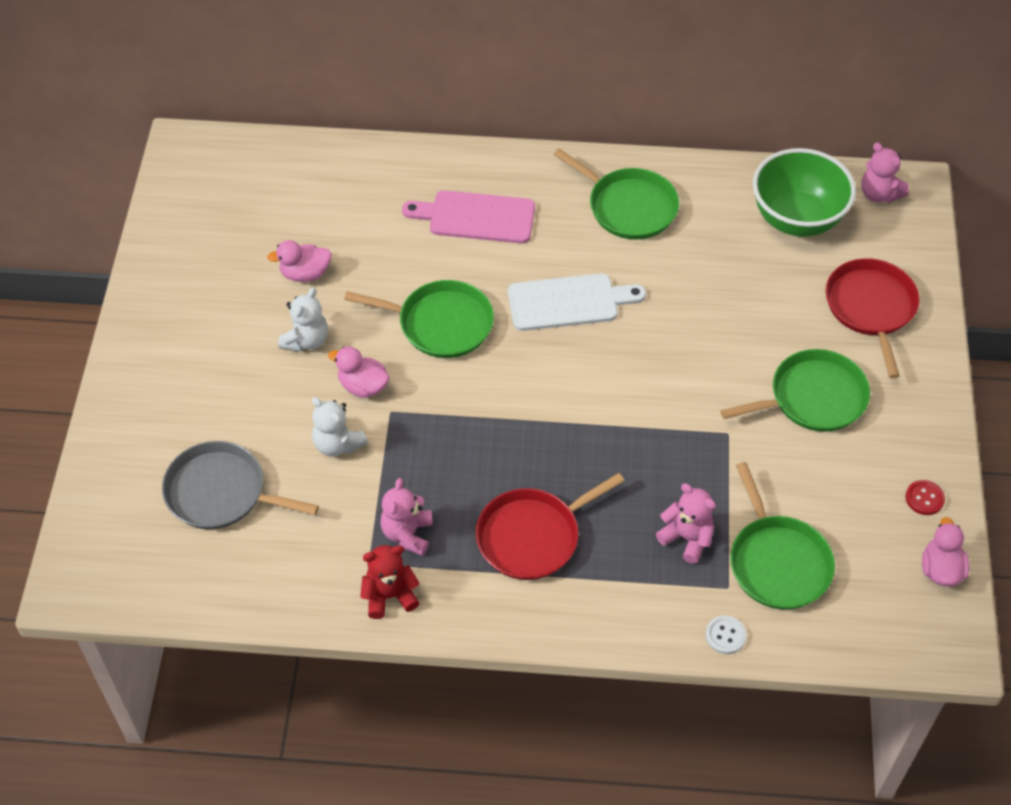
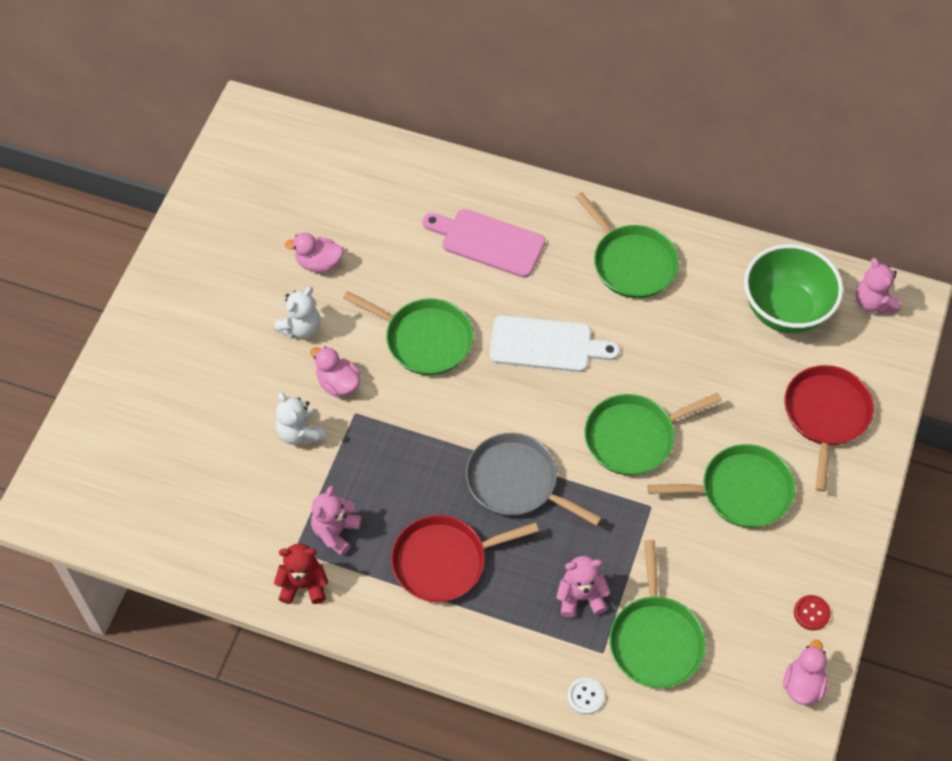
camera: 15 degrees right, 5 degrees up
grey pan [162,441,319,529] -> grey pan moved to [466,433,602,526]
pink teddy bear [656,484,716,564] -> pink teddy bear turned 60 degrees counterclockwise [556,556,611,618]
none -> green pan [584,393,722,475]

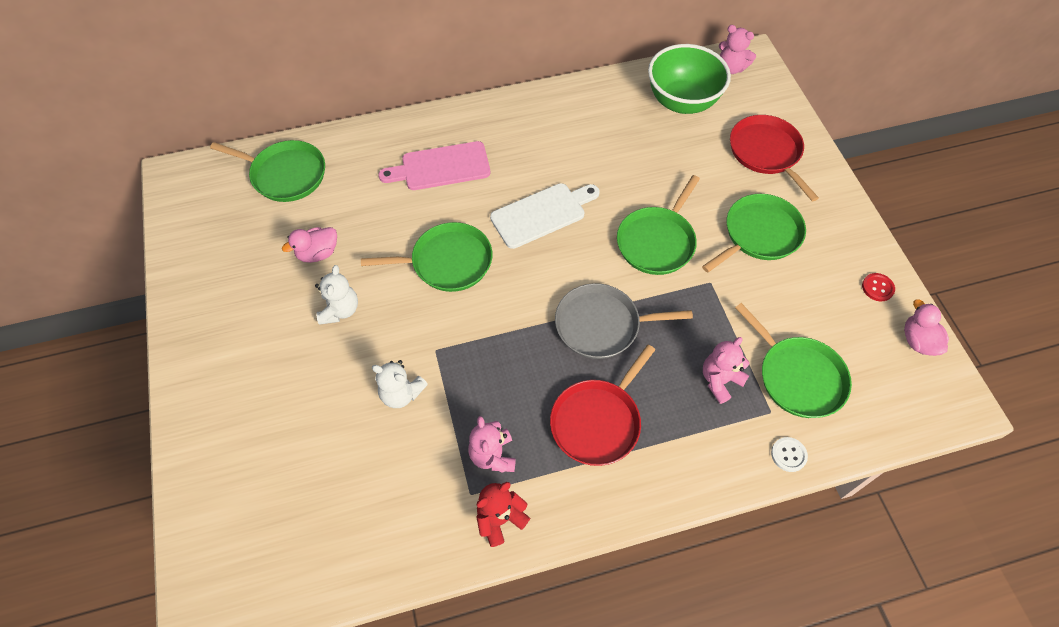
camera: 35 degrees left, 0 degrees up
pink duck [310,347,360,396] -> none
green pan [576,192,679,298] -> green pan moved to [210,140,325,202]

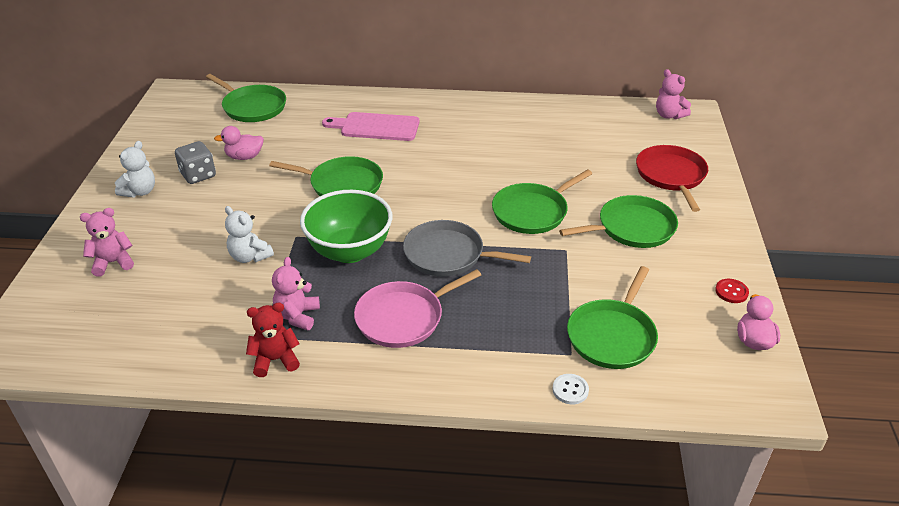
camera: 20 degrees right, 20 degrees down
white teddy bear [315,265,358,325] -> white teddy bear moved to [115,141,155,197]
white cutting board [490,183,600,249] -> none
red pan [550,344,655,466] -> pink pan [354,269,481,348]
green bowl [648,44,731,114] -> green bowl moved to [300,190,392,263]
pink teddy bear [703,337,749,404] -> pink teddy bear moved to [80,208,134,277]
green pan [735,303,852,418] -> green pan turned 45 degrees clockwise [567,266,658,369]
none -> grey dice [175,141,216,184]

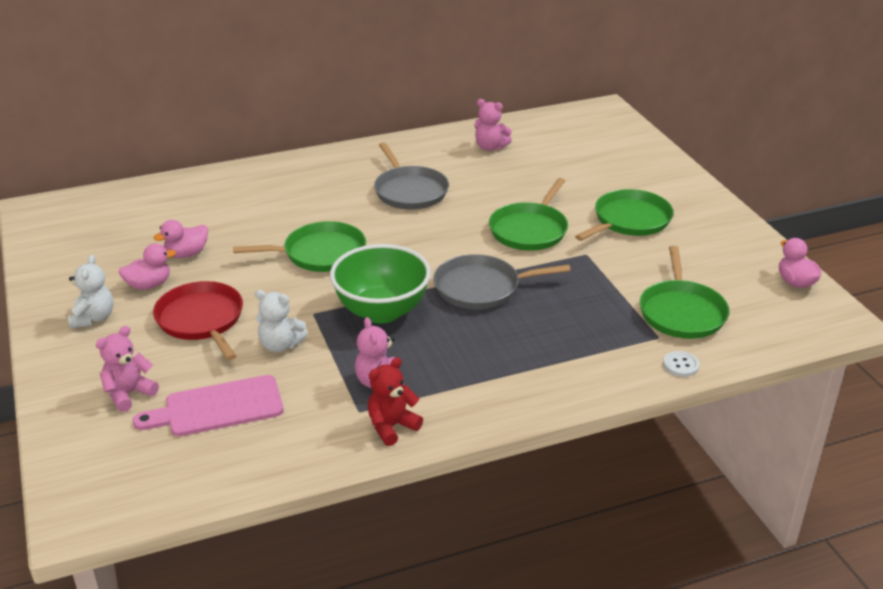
camera: 25 degrees left, 5 degrees down
grey dice [175,141,216,184] -> pink duck [119,244,176,290]
green pan [206,74,286,122] -> none
pink cutting board [322,112,419,141] -> pink cutting board moved to [133,375,284,436]
pink pan [354,269,481,348] -> none
red pan [636,145,708,212] -> red pan moved to [153,281,243,360]
pink teddy bear [656,69,691,119] -> pink teddy bear moved to [475,99,512,151]
red button [715,279,749,303] -> none
none -> grey pan [374,142,449,210]

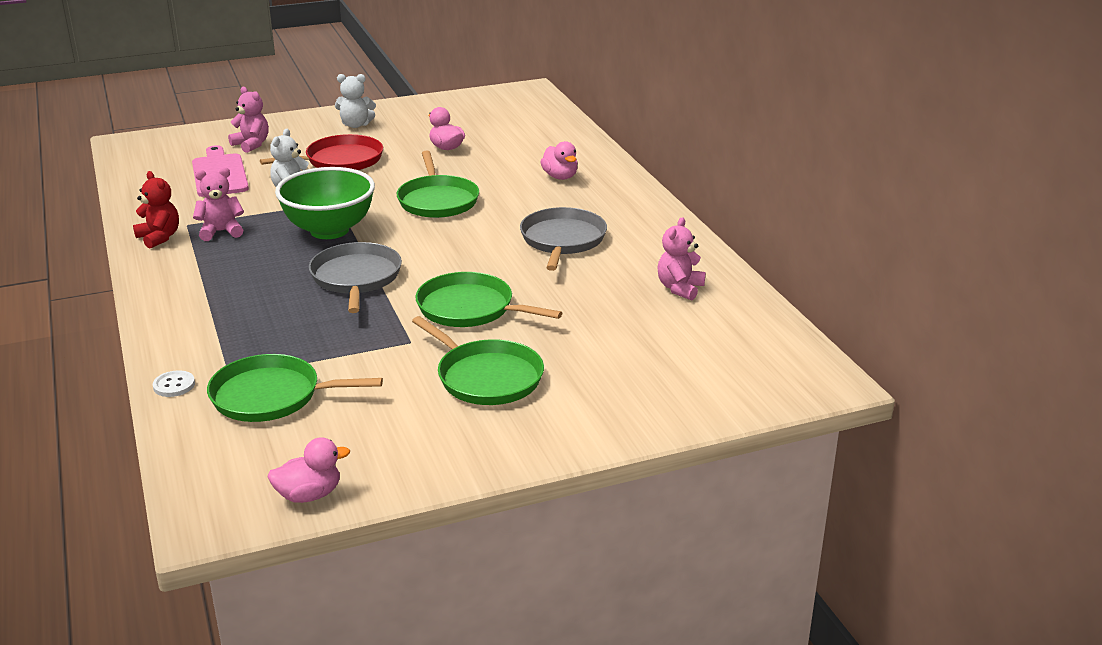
camera: 90 degrees right, 5 degrees down
pink duck [119,244,176,290] -> pink duck moved to [541,141,578,180]
grey pan [374,142,449,210] -> grey pan turned 120 degrees clockwise [520,207,607,271]

